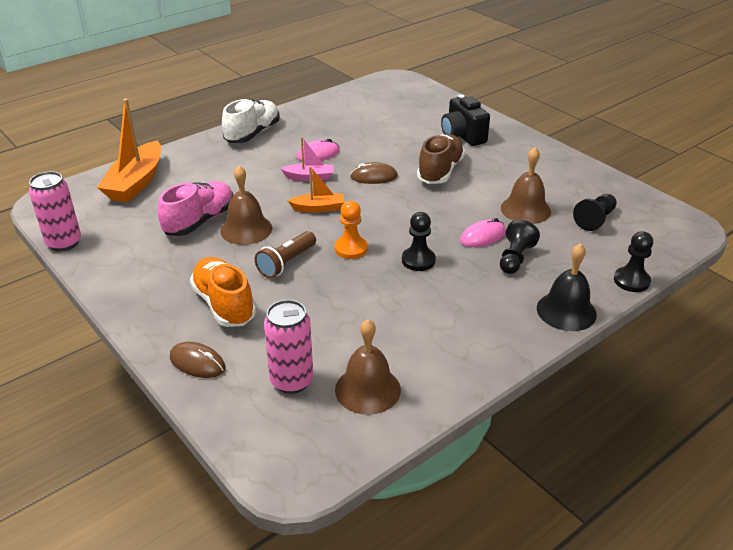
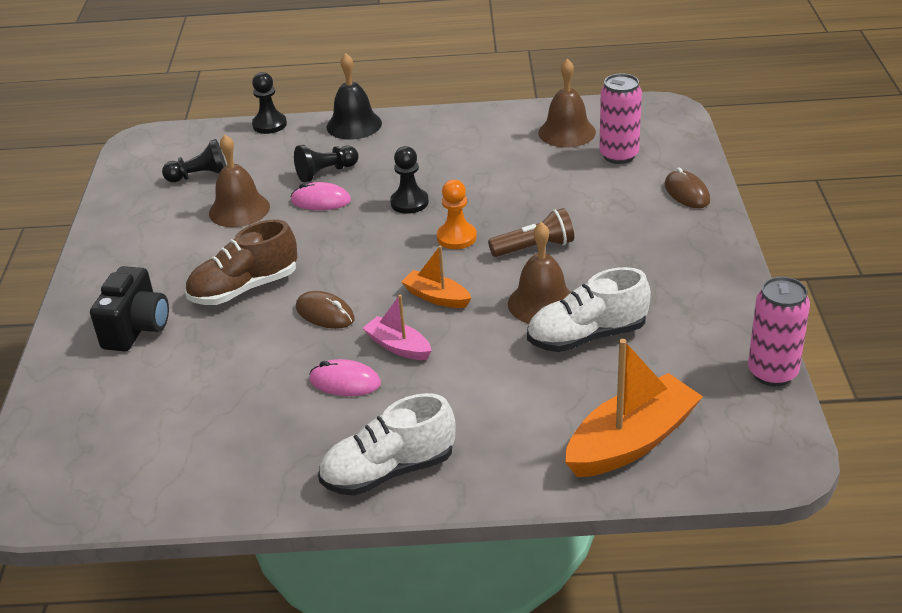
camera: 140 degrees left, 0 degrees up
pink shoe [157,181,233,236] -> white shoe [527,267,651,352]
orange shoe [190,257,256,327] -> none

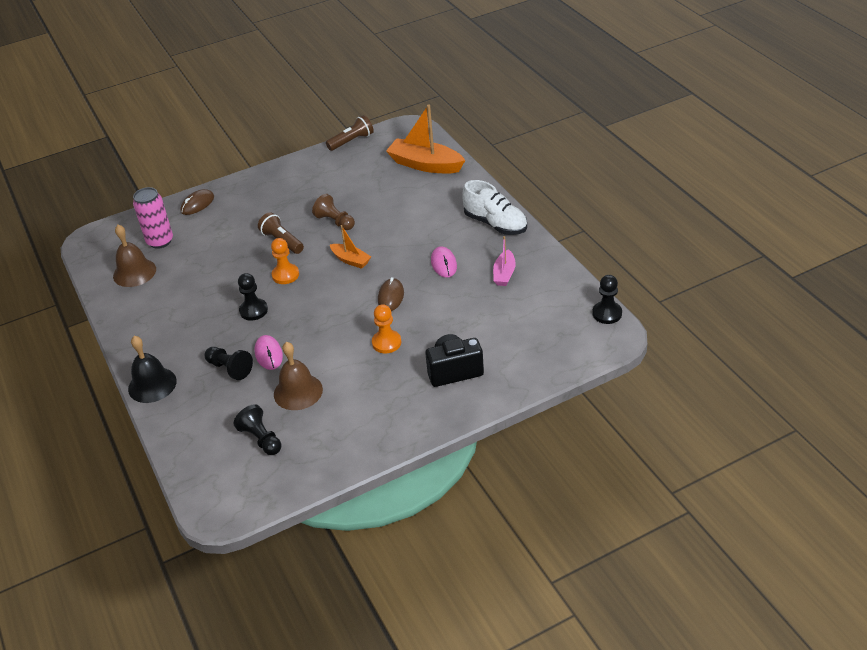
camera: 115 degrees left, 5 degrees up
brown shoe [185,219,297,305] -> orange pawn [372,304,401,353]
black pawn [252,72,287,134] -> black pawn moved to [592,275,622,324]
pink boat [363,295,432,360] -> pink boat moved to [493,236,516,286]
orange boat [401,245,471,308] -> orange boat turned 60 degrees counterclockwise [330,225,371,269]
brown bell [508,222,571,324] -> brown pawn [312,194,355,230]
white shoe [527,267,651,352] -> none
pink can [748,277,810,386] -> brown flashlight [326,115,374,151]

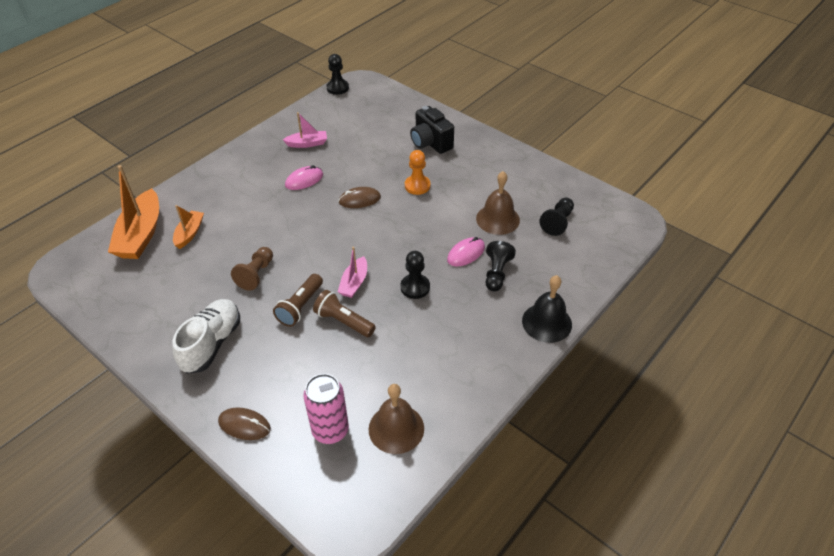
camera: 115 degrees left, 5 degrees up
orange pawn [271,238,299,284] -> pink boat [338,247,367,298]
brown flashlight [326,115,374,151] -> brown flashlight moved to [313,290,376,337]
orange boat [330,225,371,269] -> orange boat moved to [173,205,204,249]
white shoe [462,180,527,235] -> white shoe moved to [172,299,240,374]

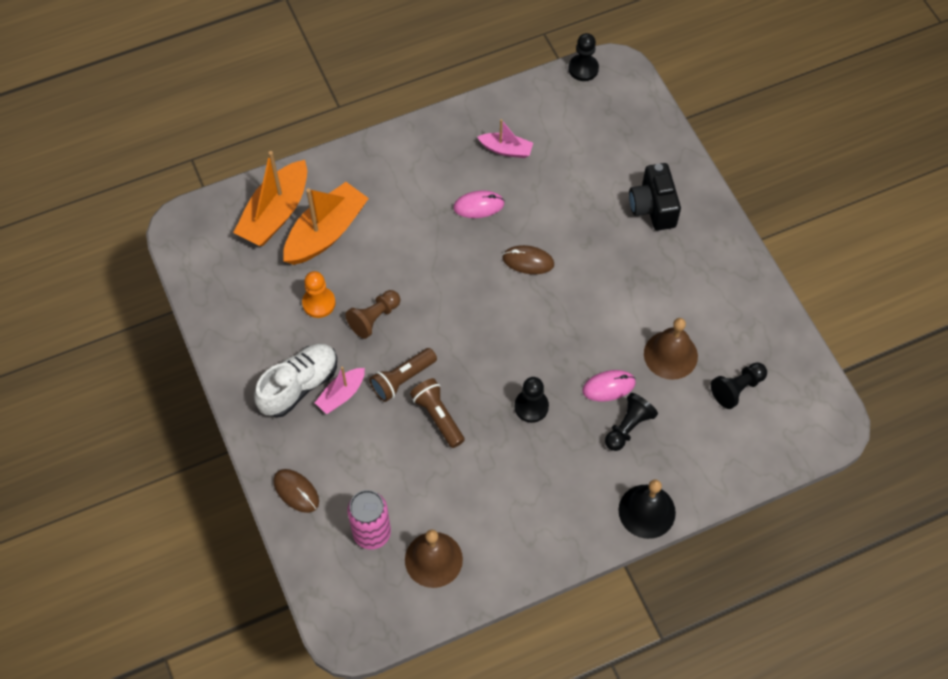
camera: 25 degrees right, 15 degrees up
orange boat [173,205,204,249] -> orange boat [283,182,369,265], size x1.86
pink boat [338,247,367,298] -> pink boat moved to [315,367,365,414]
orange pawn [405,150,431,195] -> orange pawn moved to [302,271,336,318]

